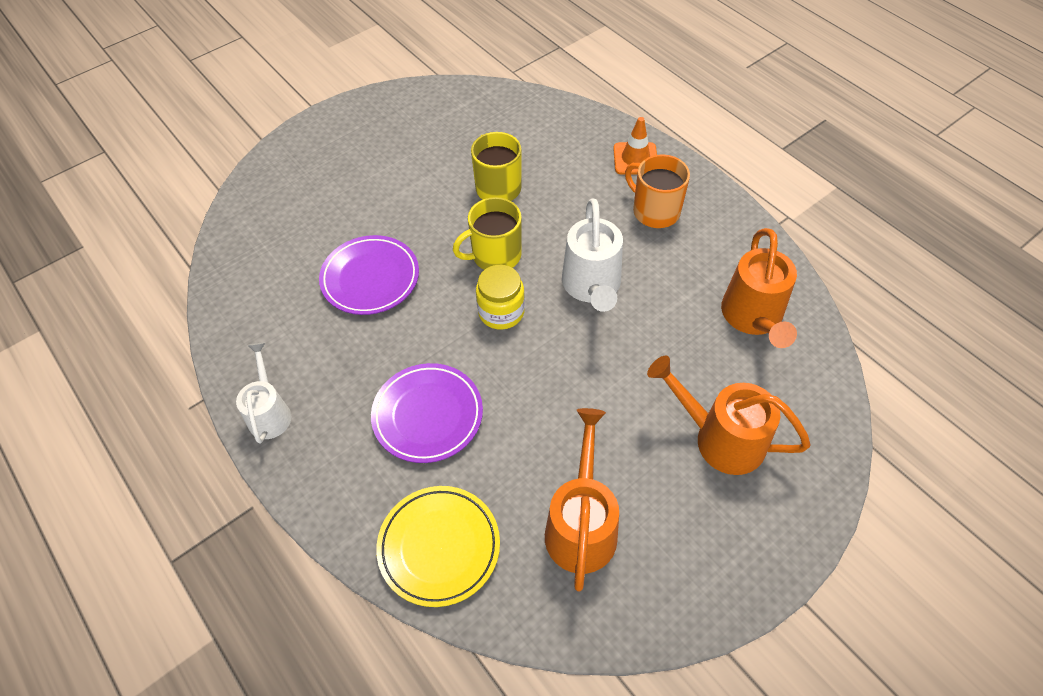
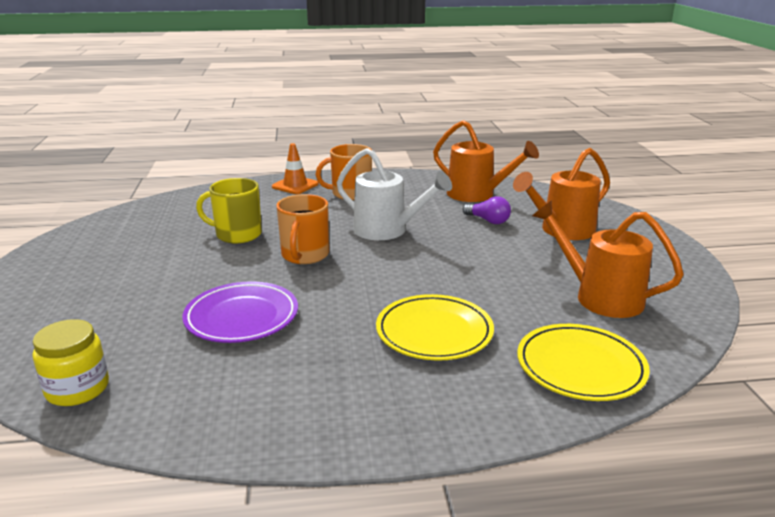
camera: 60 degrees left, 30 degrees down
white watering can [236,343,291,444] -> none
purple plate [371,363,483,463] -> yellow plate [376,294,494,361]
yellow mug [453,197,522,270] -> orange mug [276,194,329,264]
yellow jar [476,265,525,330] -> yellow jar moved to [33,319,109,406]
none -> purple light bulb [463,196,511,224]

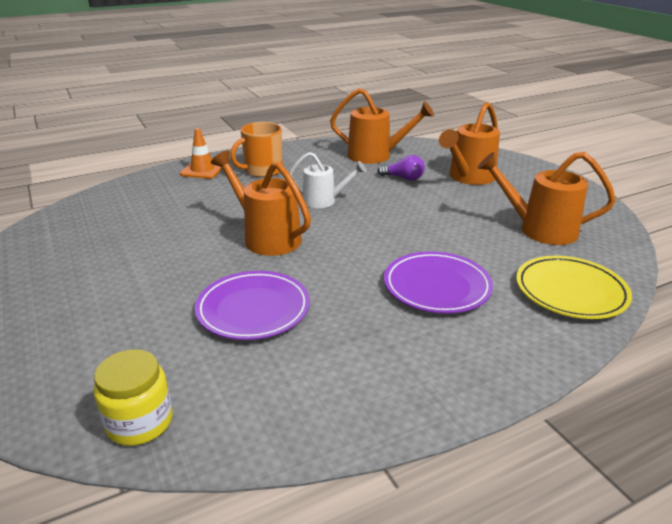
camera: 20 degrees left, 5 degrees up
yellow mug [196,178,262,243] -> none
orange mug [276,194,329,264] -> orange watering can [211,151,311,256]
white watering can [337,148,452,240] -> white watering can [289,152,367,208], size x0.65
yellow plate [376,294,494,361] -> purple plate [384,251,493,314]

